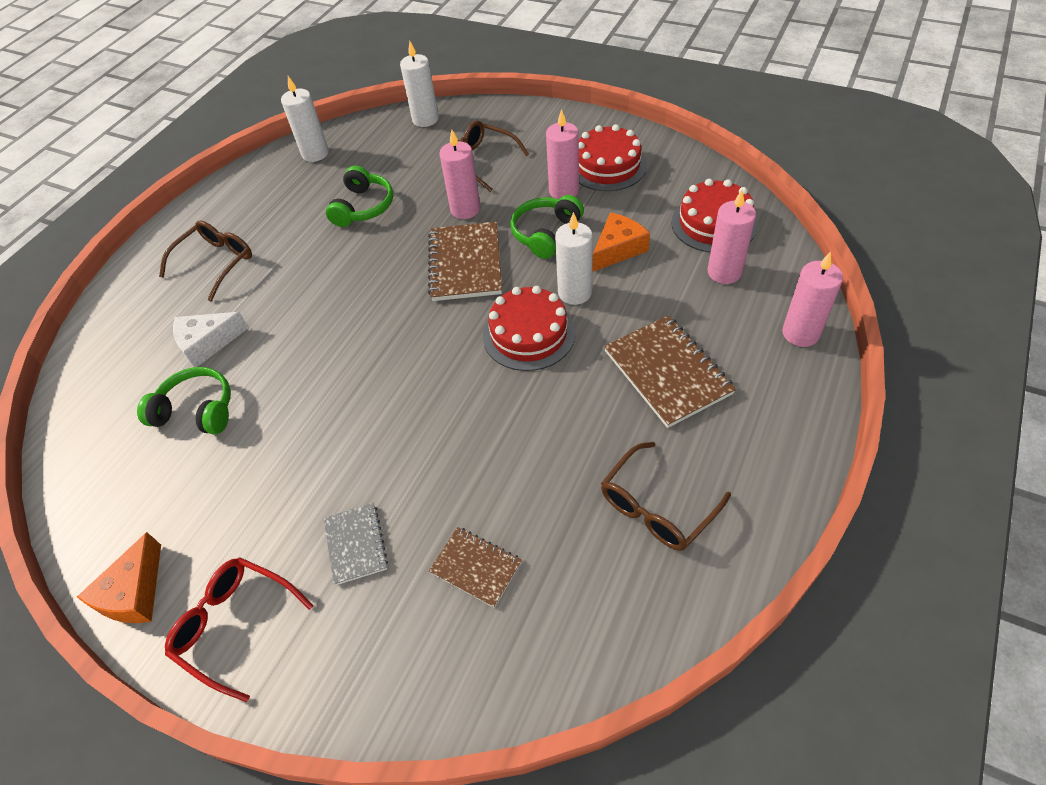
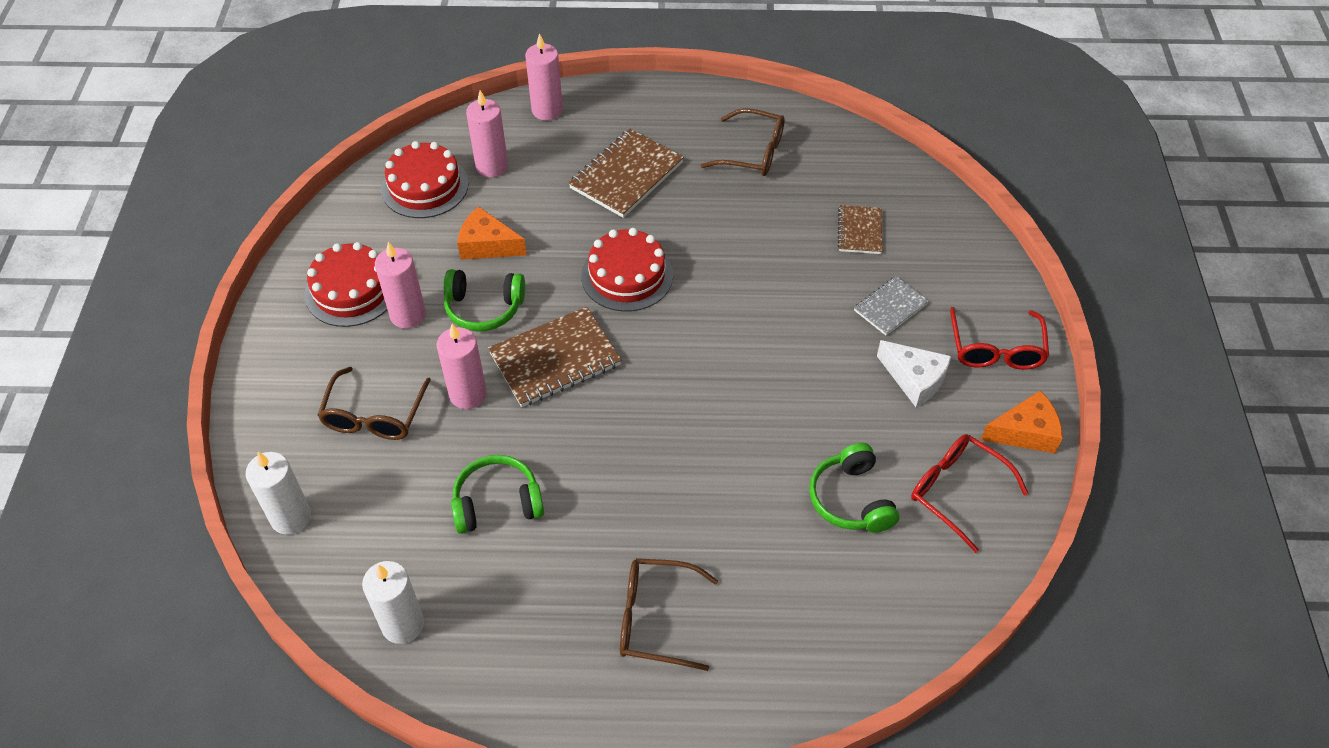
camera: 120 degrees left, 0 degrees up
white cheese [173,312,249,367] -> white cheese moved to [877,340,952,407]
white candle [555,212,593,305] -> none
none -> red glasses [911,434,1029,553]

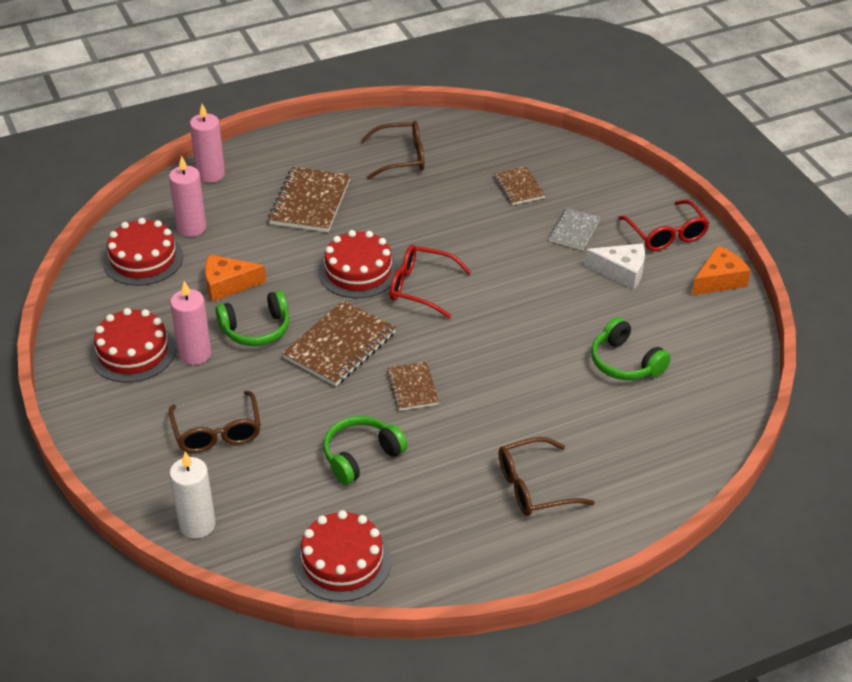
camera: 25 degrees left, 10 degrees down
white candle [362,561,424,644] -> red cake [294,510,392,602]
pink candle [437,324,487,409] -> none
red glasses [911,434,1029,553] -> red glasses moved to [390,245,471,318]
none -> brown notebook [386,361,439,411]

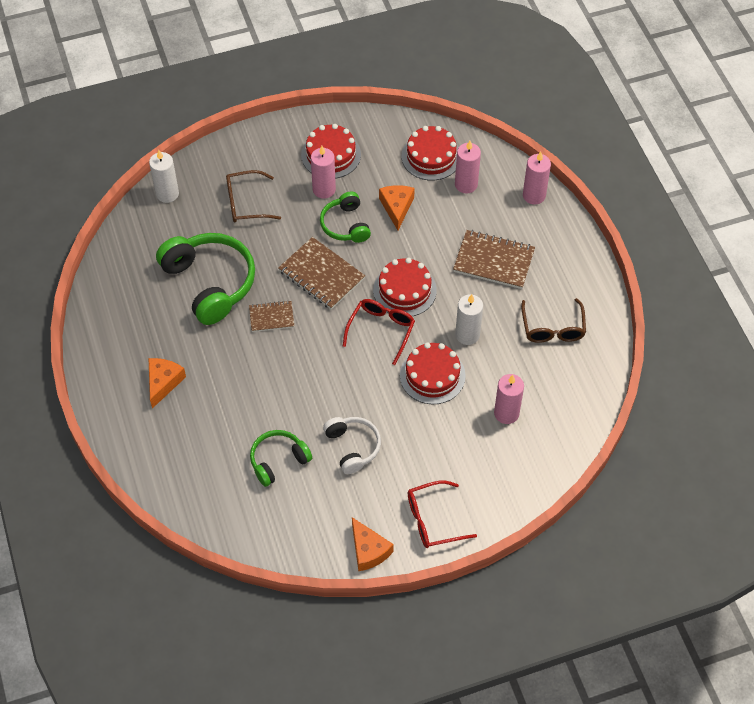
camera: 95 degrees right, 15 degrees up
red cake [294,510,392,602] -> red cake moved to [400,342,466,404]
green headphones [323,416,408,485] -> green headphones [156,233,255,325], size x1.77
brown notebook [494,166,546,205] -> pink candle [494,374,524,424]
brown glasses [499,437,595,516] -> orange cheese [148,358,186,408]
grey notebook [549,208,600,250] -> none
white cheese [585,244,645,290] -> none
none -> white headphones [323,417,381,474]
none -> white candle [455,294,483,345]

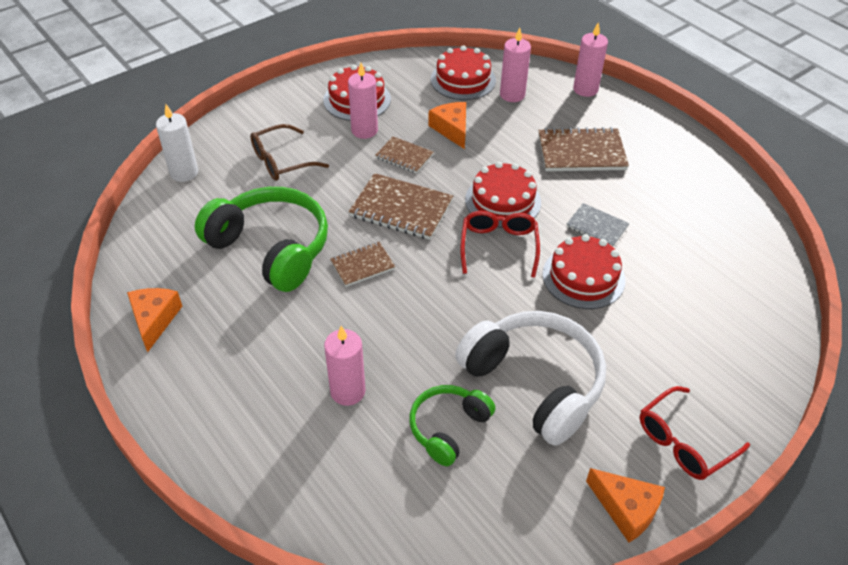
camera: 20 degrees left, 10 degrees down
orange cheese [148,358,186,408] -> orange cheese moved to [127,288,182,353]
green headphones [320,192,371,243] -> brown notebook [376,137,434,174]
white headphones [323,417,381,474] -> white headphones [455,311,606,446], size x1.77
white candle [455,294,483,345] -> grey notebook [567,203,630,247]
pink candle [494,374,524,424] -> pink candle moved to [324,326,365,406]
brown glasses [521,298,586,343] -> none

